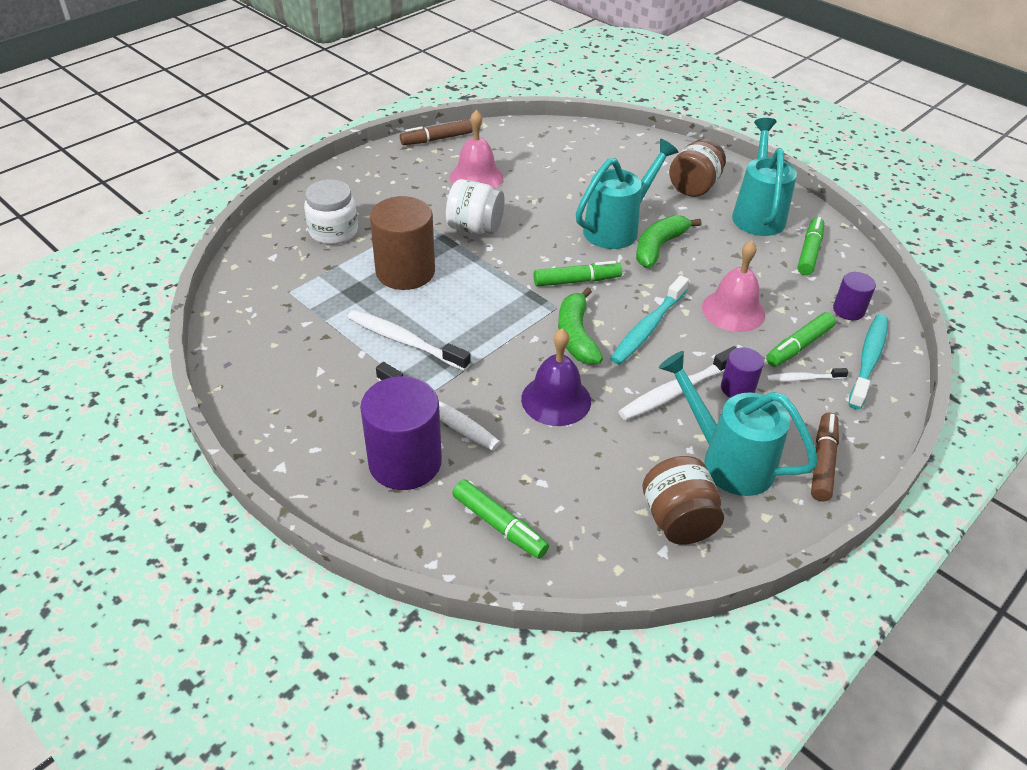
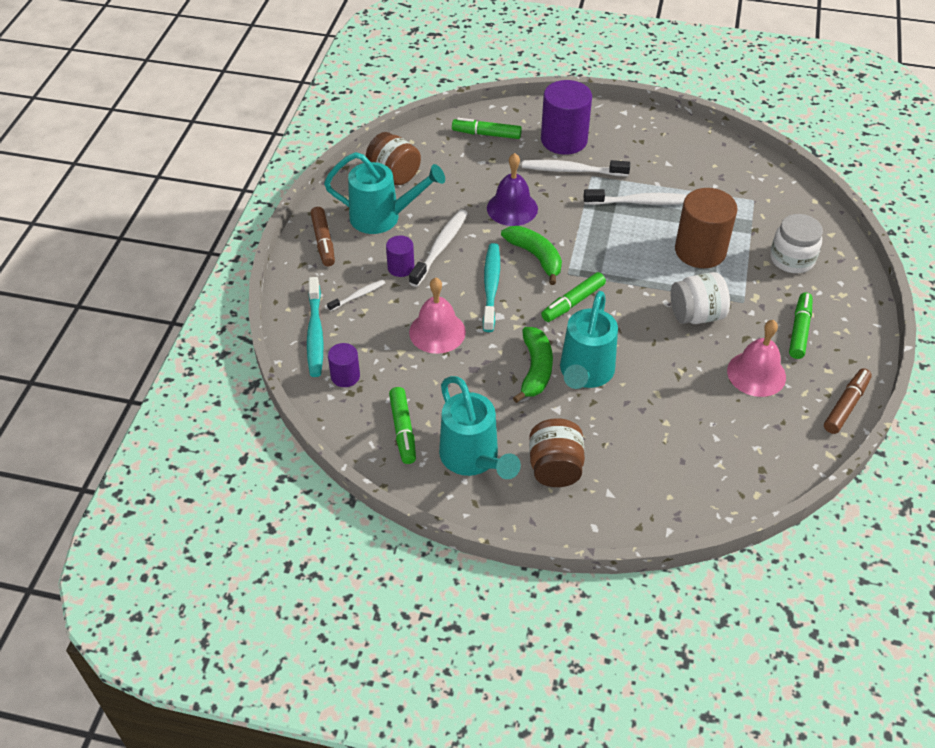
camera: 150 degrees right, 5 degrees up
green marker [766,312,836,367] -> green marker moved to [789,292,813,359]

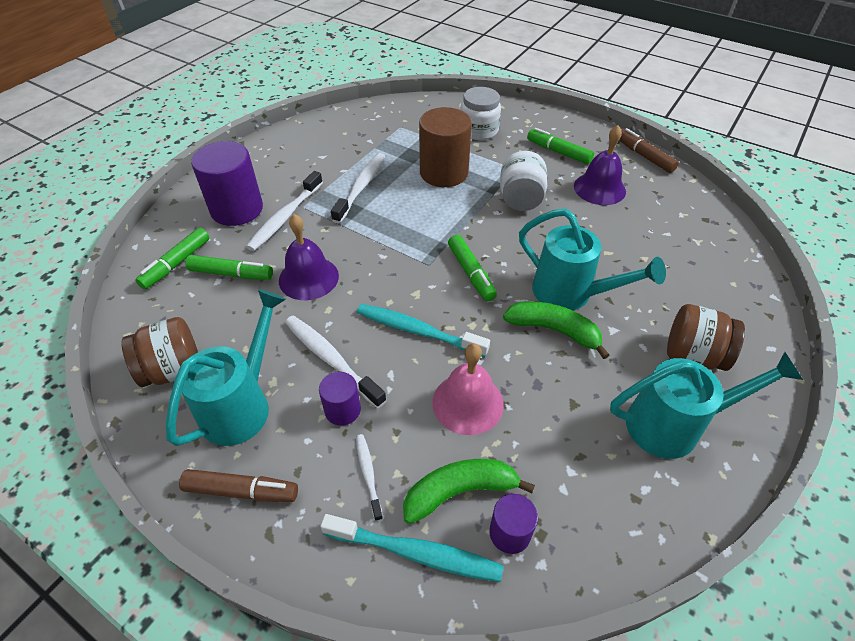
camera: 70 degrees left, 0 degrees up
green marker [389,387,416,464] -> green marker moved to [185,255,273,280]
green banana [501,226,562,285] -> green banana moved to [403,459,535,524]
pink bell [727,320,786,397] -> purple bell [574,125,626,205]

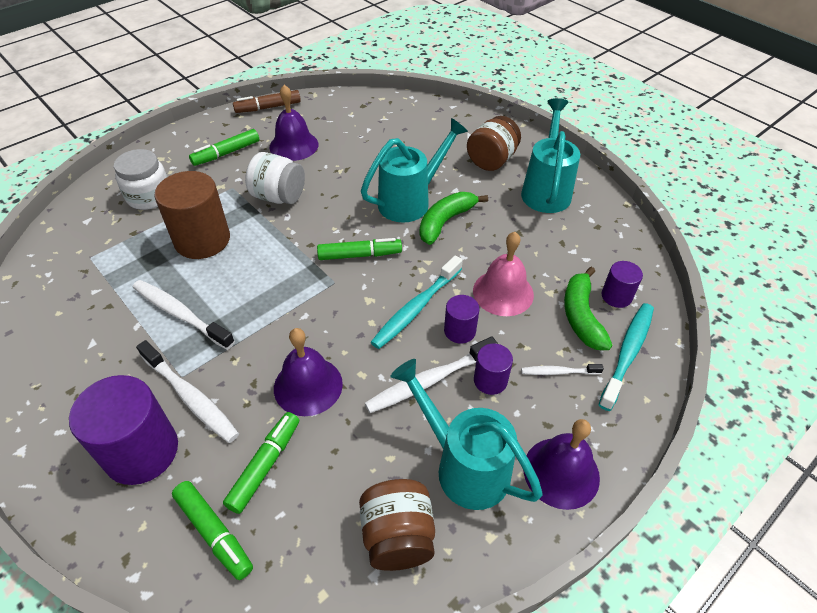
camera: 75 degrees left, 0 degrees up
brown marker [179,469,298,502] -> purple bell [524,419,600,510]
none -> purple cylinder [444,295,479,344]

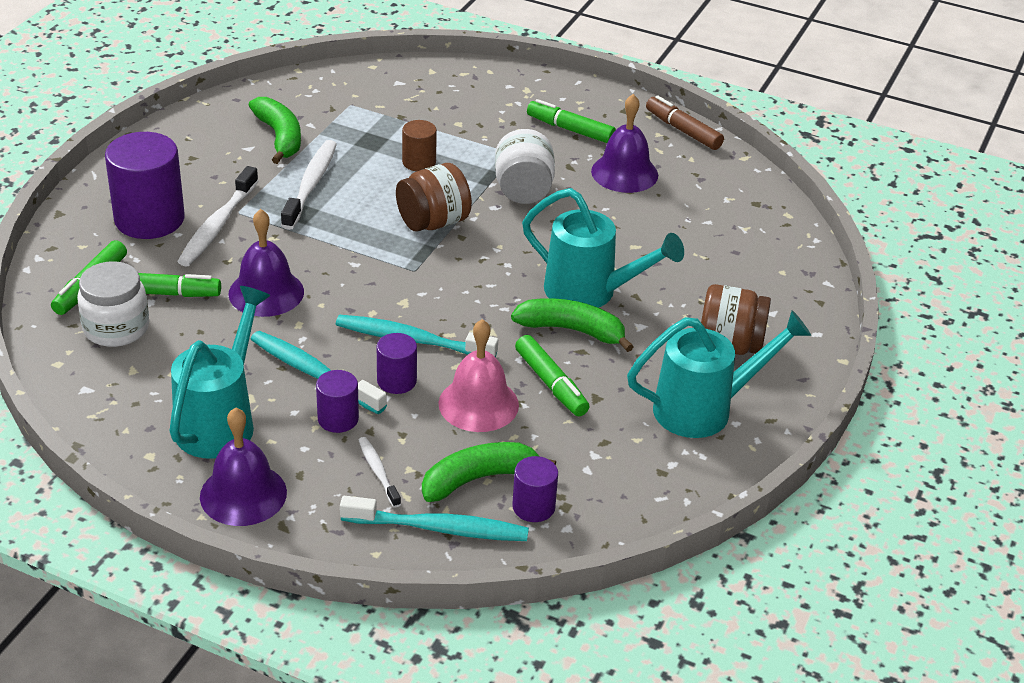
camera: 65 degrees right, 10 degrees down
white jar [114,149,167,210] -> white jar moved to [77,261,149,347]
brown cylinder [154,171,230,259] -> brown cylinder [402,120,437,171], size x0.51
green marker [317,238,402,260] -> green marker moved to [515,335,589,417]
brown jar [359,479,435,571] -> brown jar moved to [396,163,472,232]
white toothbrush [365,336,498,413] -> turquoise toothbrush [251,331,387,414]
none -> green banana [249,97,301,164]

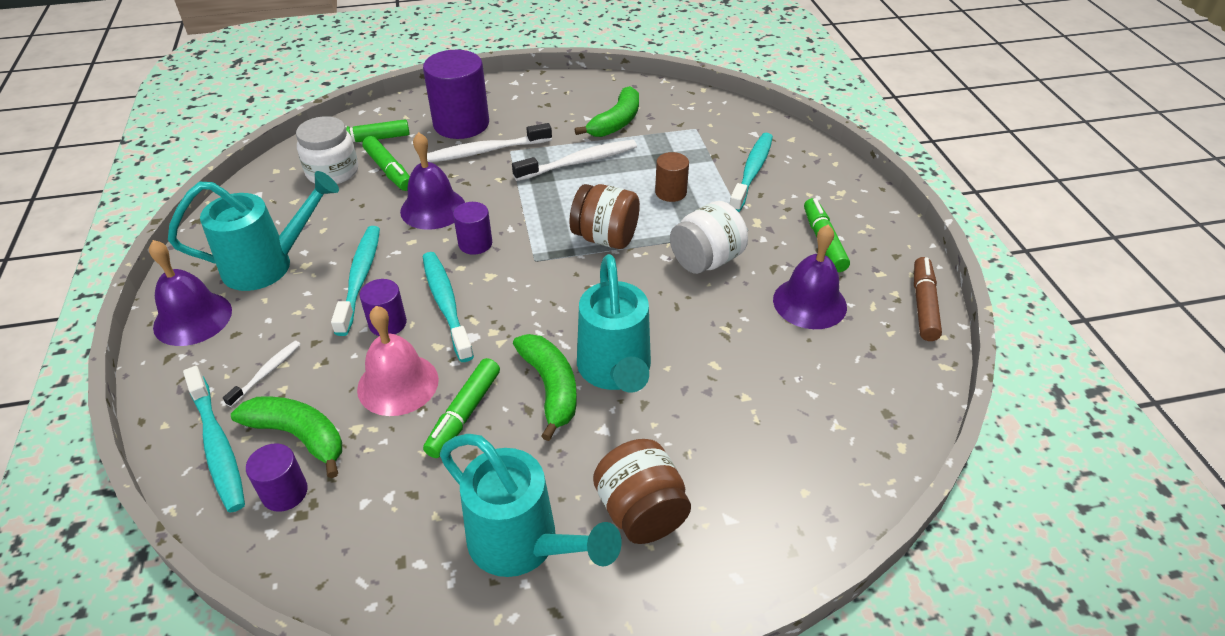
camera: 55 degrees right, 5 degrees up
purple cylinder [316,370,359,433] -> purple cylinder moved to [453,202,492,255]
none -> turquoise toothbrush [730,133,773,212]

